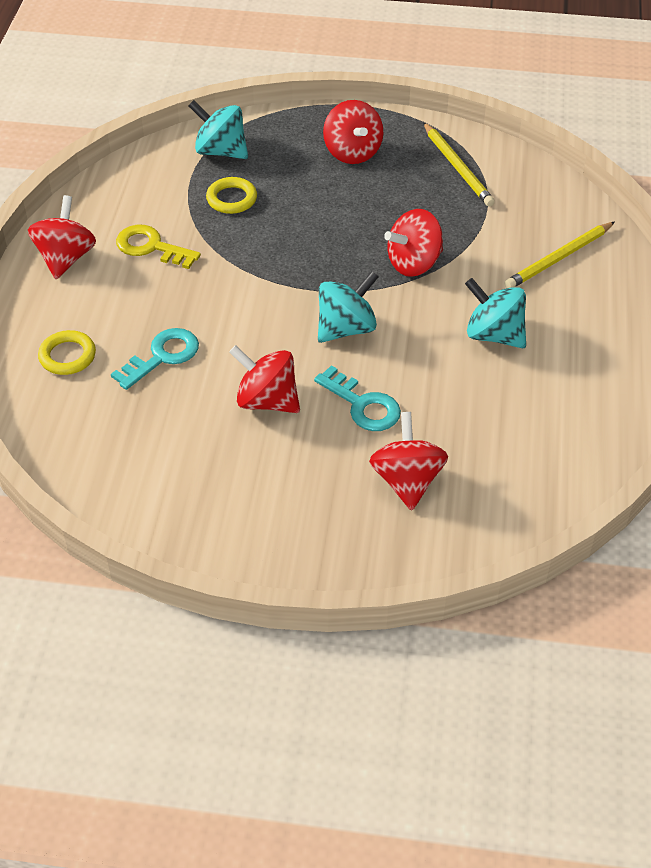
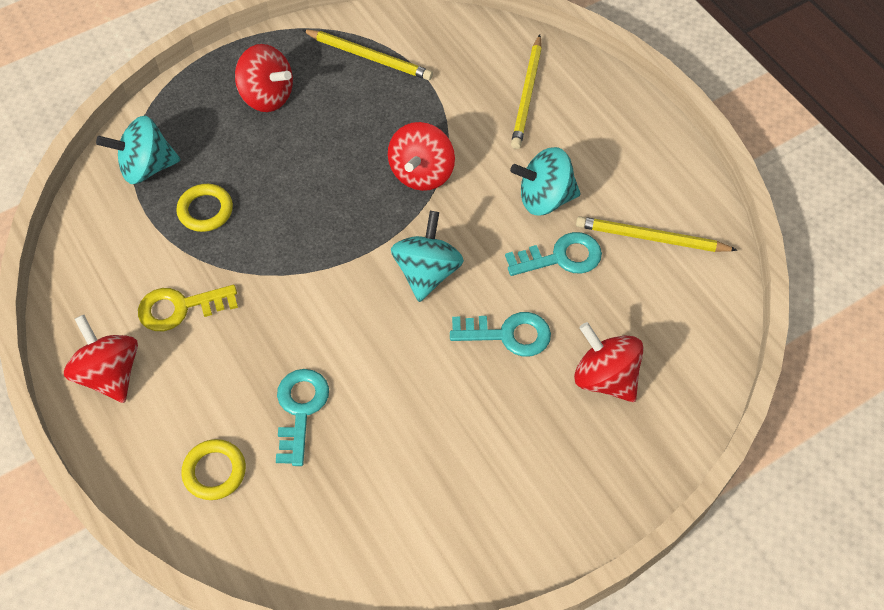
camera: 40 degrees left, 10 degrees up
red spinning top [229,345,300,413] -> none
none -> turquoise key [505,232,602,276]
none -> yellow pencil [576,216,737,252]

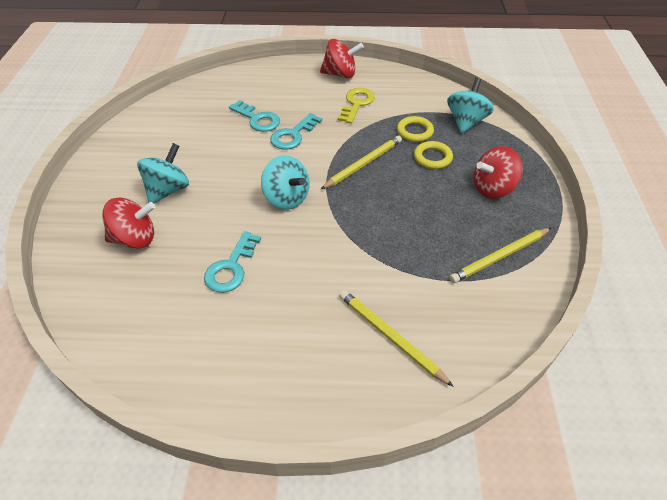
camera: 125 degrees right, 10 degrees down
yellow ring [181,439,246,500] -> yellow ring moved to [414,141,453,169]
red spinning top [388,122,455,191] -> none
turquoise key [450,312,551,357] -> turquoise key moved to [270,113,322,150]
turquoise spinning top [510,147,581,215] -> turquoise spinning top moved to [137,143,189,203]
yellow pencil [576,216,737,252] -> yellow pencil moved to [321,135,402,189]

